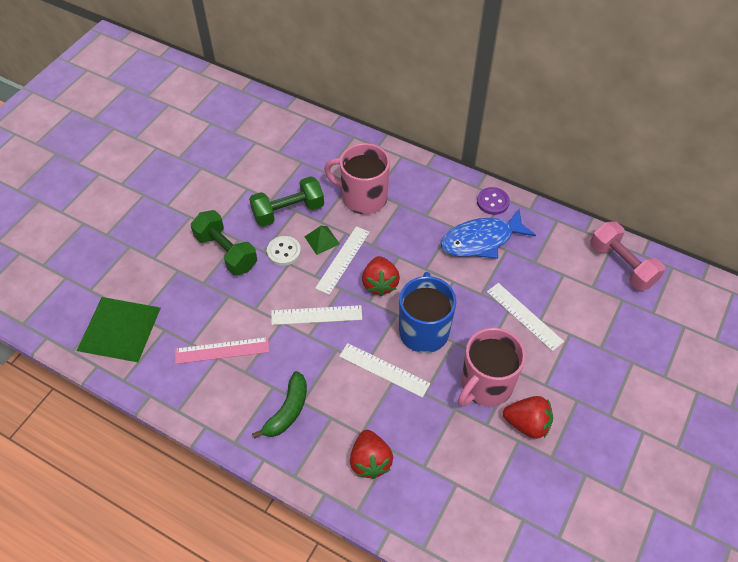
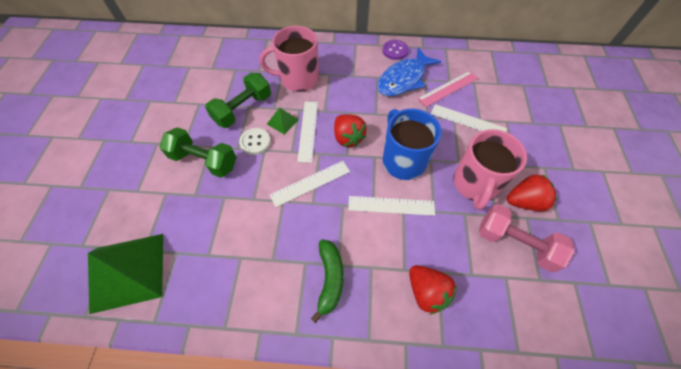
camera: 25 degrees left, 5 degrees up
pink ruler [175,337,269,364] -> pink ruler moved to [417,71,478,107]
pink dumbbell [590,221,665,291] -> pink dumbbell moved to [479,204,575,272]

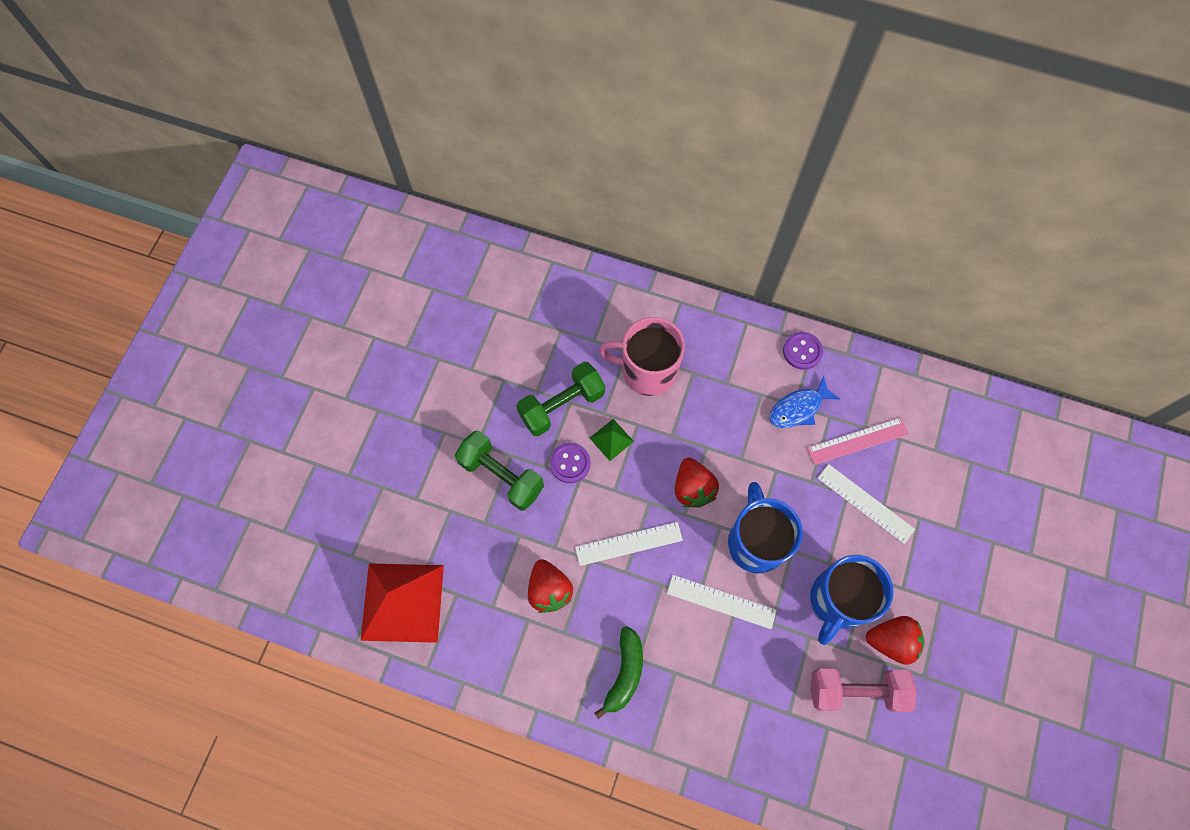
camera: 15 degrees right, 10 degrees up
green pyramid [88,234,163,314] -> red pyramid [361,563,444,643]
white button [239,128,271,155] -> purple button [550,443,590,483]
white ruler [297,102,318,163] -> none
blue fish [377,48,441,96] -> blue fish [769,376,840,428], size x0.66
red strawberry [409,265,457,315] -> red strawberry moved to [528,559,573,613]
pink mug [453,129,527,210] -> blue mug [810,555,894,645]
pink dumbbell [479,204,575,272] -> pink dumbbell turned 45 degrees counterclockwise [811,669,917,712]

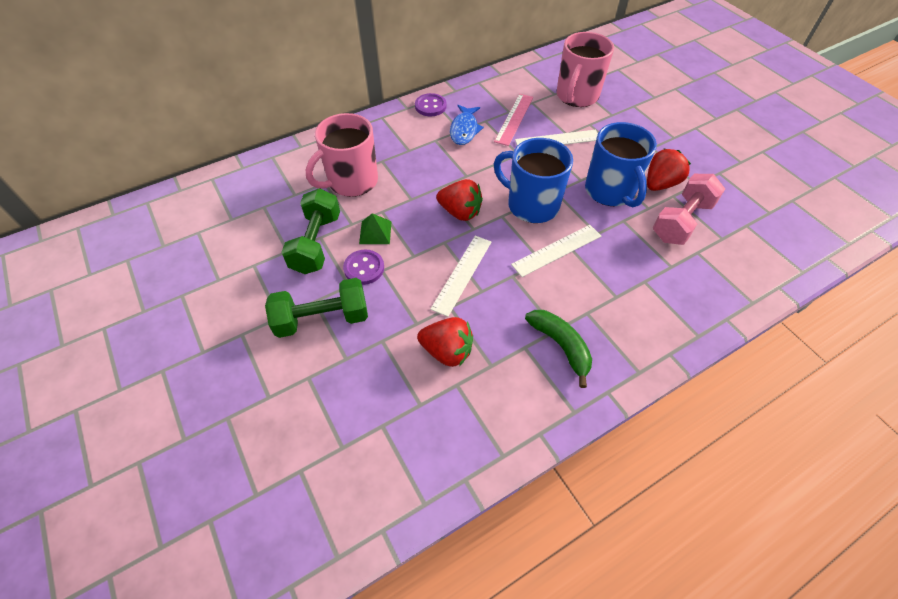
camera: 50 degrees left, 15 degrees down
red pyramid [361,563,444,643] -> none
none -> pink mug [557,32,614,107]

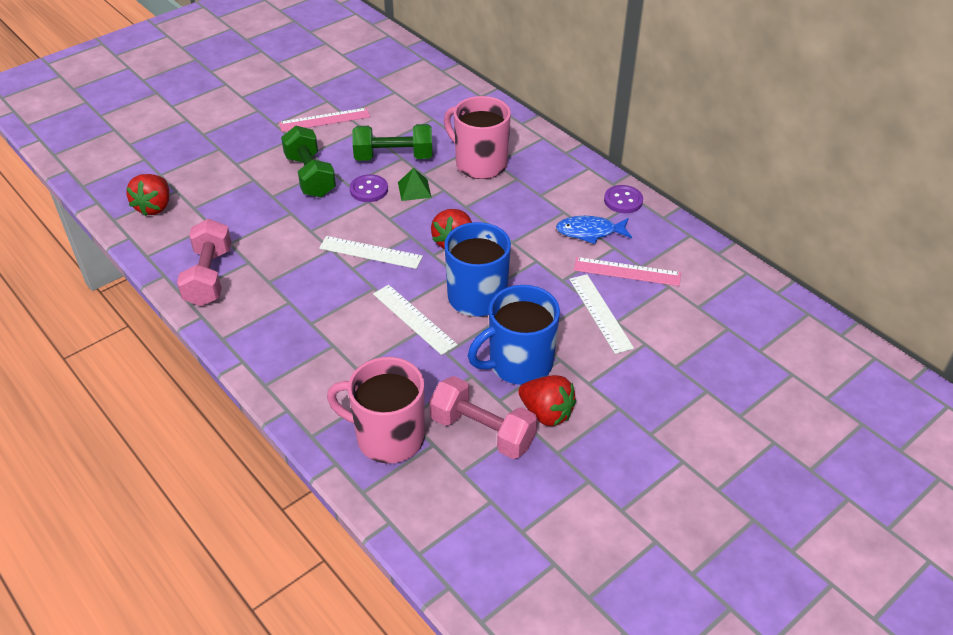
camera: 80 degrees right, 10 degrees down
red strawberry [417,317,473,367] -> red strawberry moved to [126,174,169,216]
green banana [525,310,592,388] -> none
pink mug [557,32,614,107] -> pink mug moved to [327,357,425,464]
none -> pink dumbbell [177,219,232,306]
none -> pink ruler [279,108,370,132]

